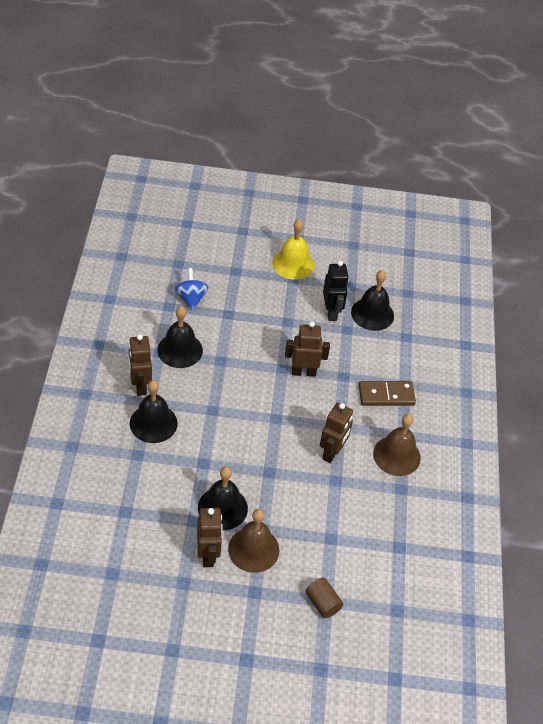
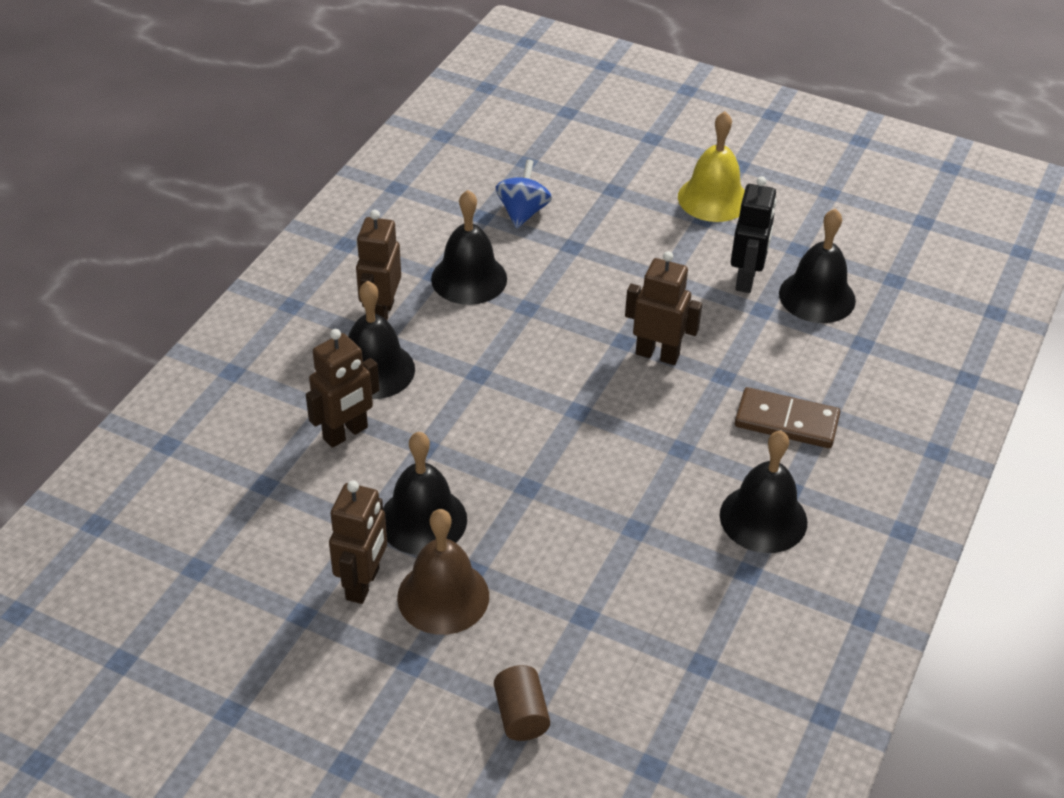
camera: 25 degrees right, 5 degrees down
brown robot [320,403,353,463] -> brown robot moved to [306,329,380,448]
brown bell [373,414,421,476] -> black bell [720,430,808,553]

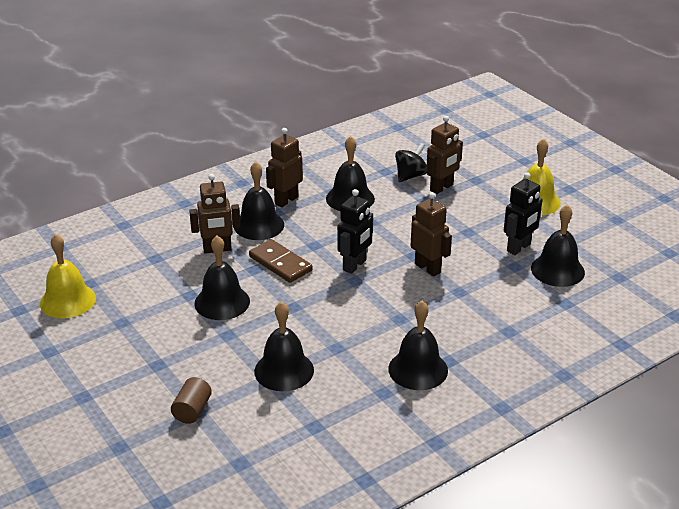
camera: 30 degrees right, 10 degrees down
brown robot [329,480,387,604] -> brown robot moved to [426,116,463,194]
brown bell [397,509,489,635] -> none
blue spinning top [495,159,552,228] -> black spinning top [395,143,427,182]
brown domino [735,387,840,448] -> brown domino moved to [249,239,313,283]
none -> yellow bell [40,234,96,318]
none -> black bell [254,301,314,391]
none -> black robot [337,189,373,274]

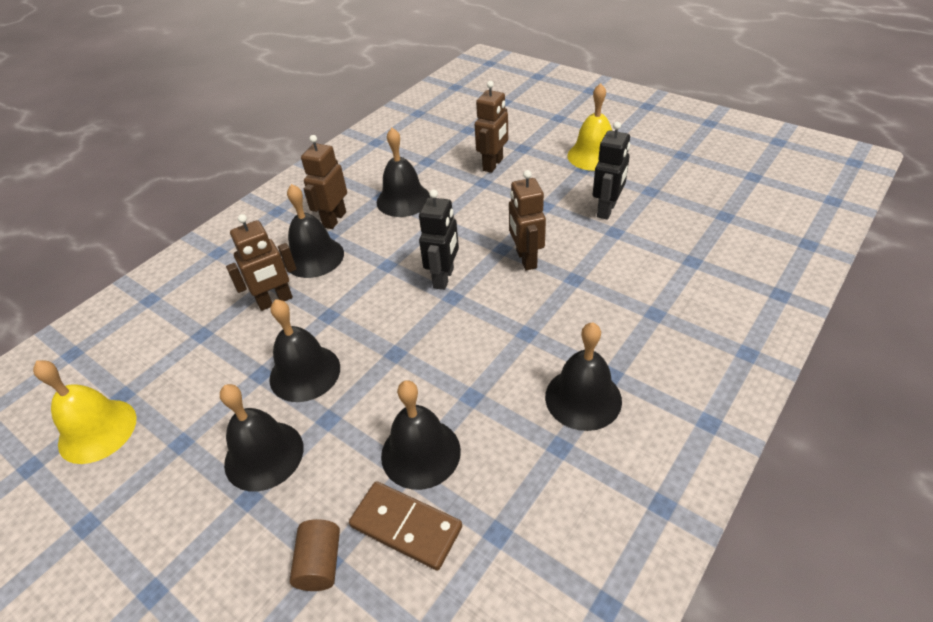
camera: 15 degrees left, 10 degrees up
brown domino [249,239,313,283] -> brown domino moved to [349,481,462,571]
black spinning top [395,143,427,182] -> none
brown robot [411,192,452,277] -> brown robot turned 135 degrees counterclockwise [509,170,546,270]
black bell [531,205,585,287] -> black bell moved to [220,384,303,492]

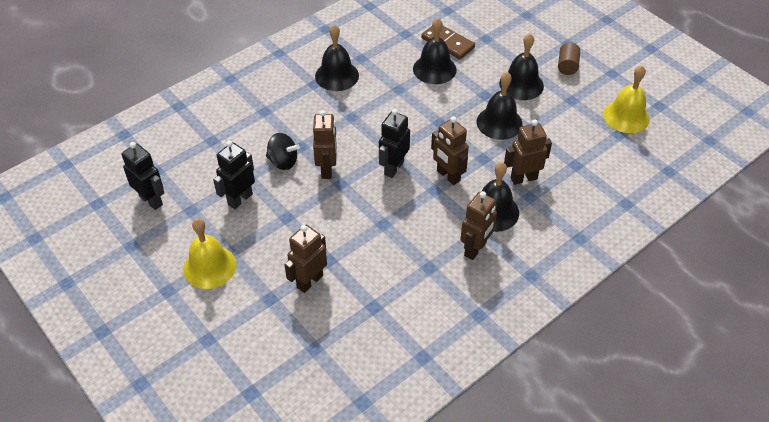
camera: 170 degrees left, 5 degrees up
brown cylinder [290,519,340,591] -> brown cylinder moved to [558,42,580,75]
black bell [377,128,430,217] -> none
none -> black robot [122,142,164,210]
none -> black spinning top [266,133,300,170]
none -> brown robot [431,117,469,185]

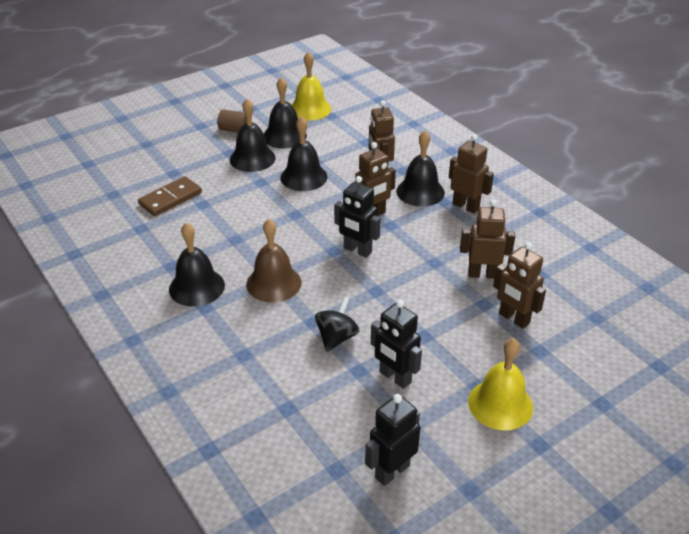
camera: 85 degrees left, 10 degrees down
brown robot [313,110,337,179] -> brown robot moved to [460,199,515,279]
black bell [413,18,456,84] -> black bell moved to [264,77,307,149]
none -> brown bell [246,219,302,302]

